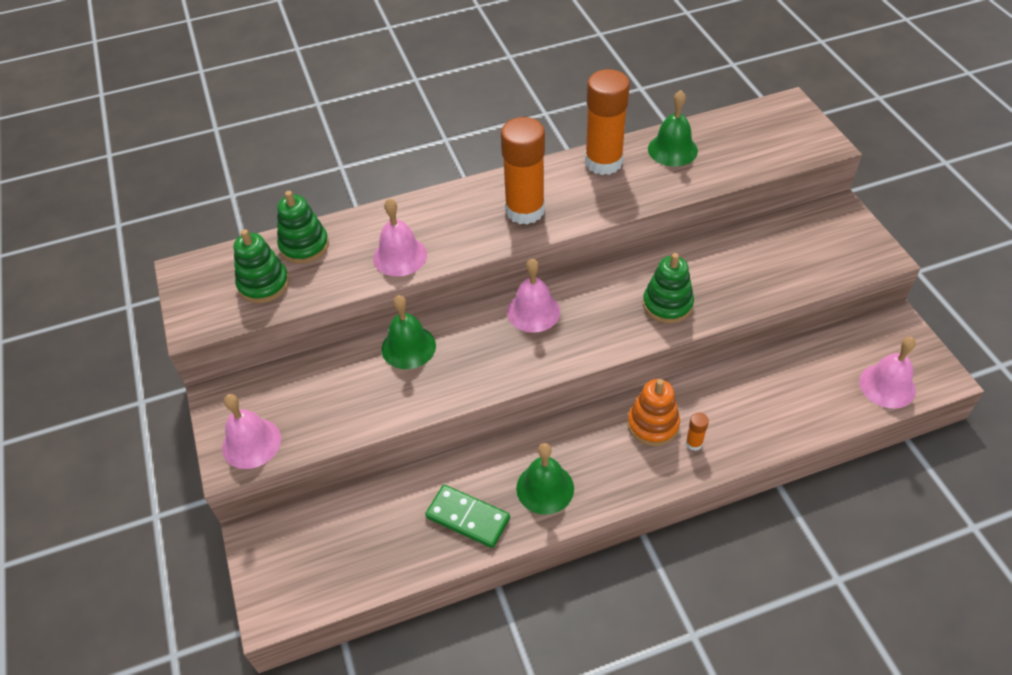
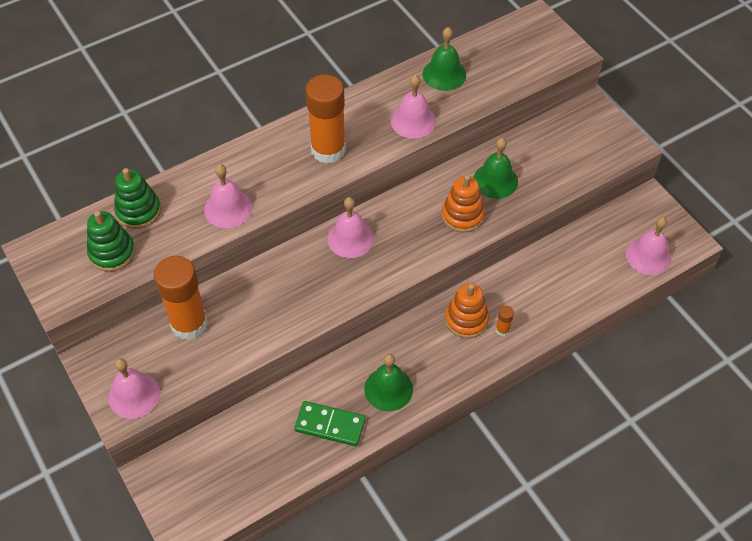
camera: 15 degrees left, 5 degrees up
green bell [381,295,436,369] -> green bell moved to [473,138,518,199]
orange glue stick [585,69,630,175] -> orange glue stick moved to [154,256,208,340]
green stacking toy [643,253,694,323] -> orange stacking toy [442,175,485,233]
none -> pink bell [391,75,436,139]

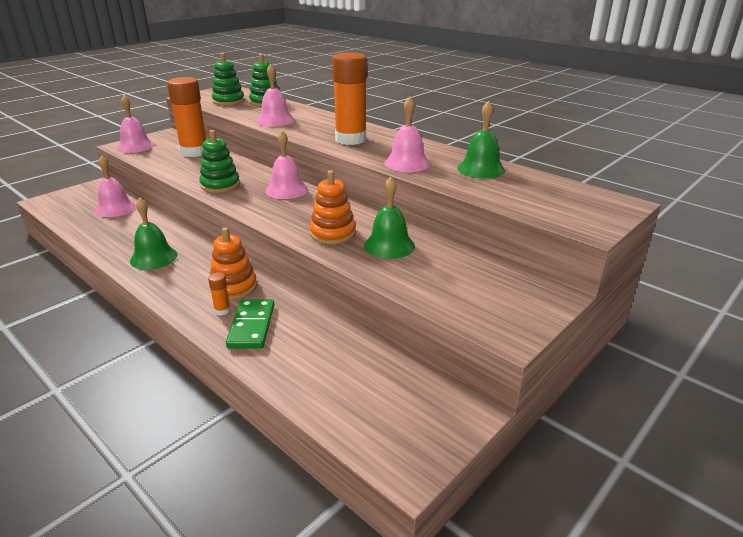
camera: 75 degrees right, 25 degrees down
green domino [294,401,365,446] -> green domino moved to [226,299,274,349]
pink bell [626,217,671,275] -> pink bell moved to [95,155,136,217]
none -> green stacking toy [199,130,240,193]

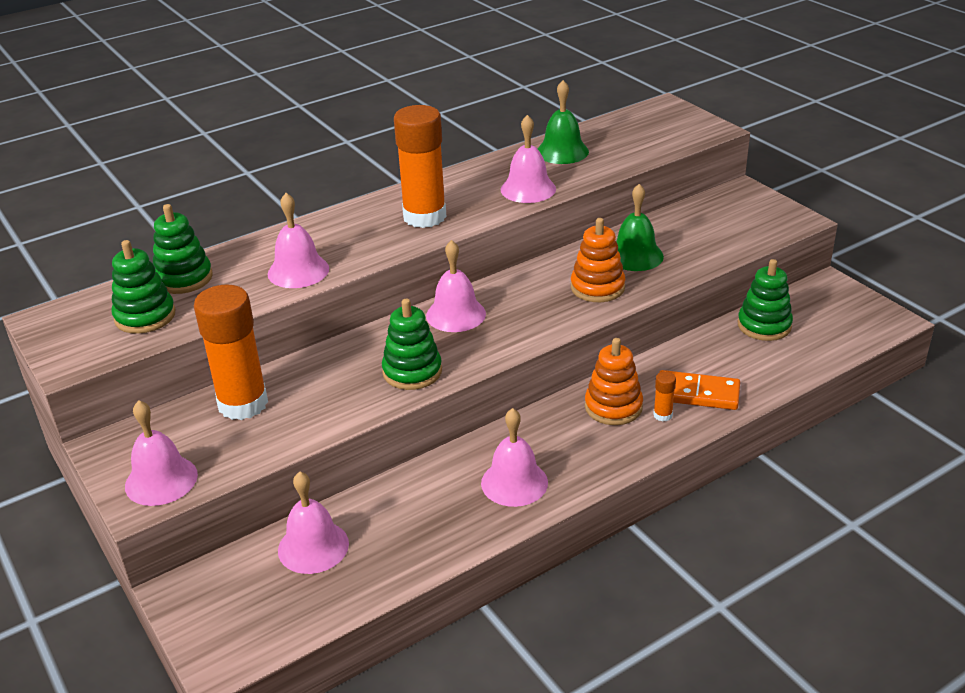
camera: 75 degrees left, 5 degrees up
green bell [130,198,178,270] -> pink bell [481,408,548,507]
green domino [226,299,274,349] -> orange domino [659,370,740,410]
none -> green stacking toy [738,259,793,341]

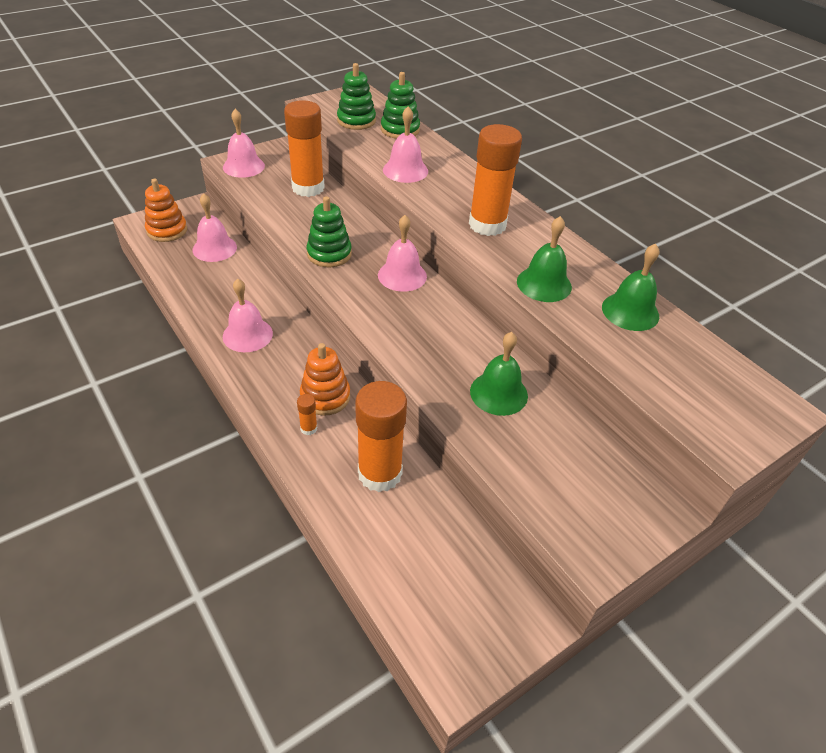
camera: 85 degrees right, 10 degrees up
pink bell [501,115,556,203] -> green bell [517,216,572,302]
orange stacking toy [571,218,626,302] -> orange stacking toy moved to [145,179,187,242]
orange domino [659,370,740,410] -> none
green stacking toy [738,259,793,341] -> none
none -> orange glue stick [355,381,407,492]

